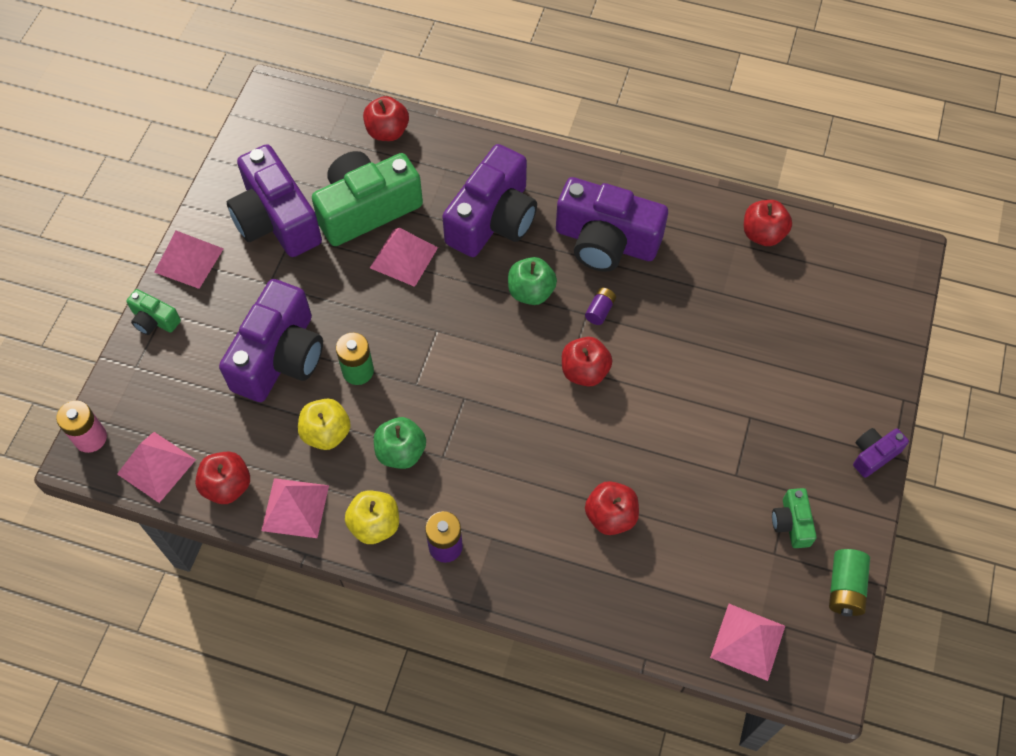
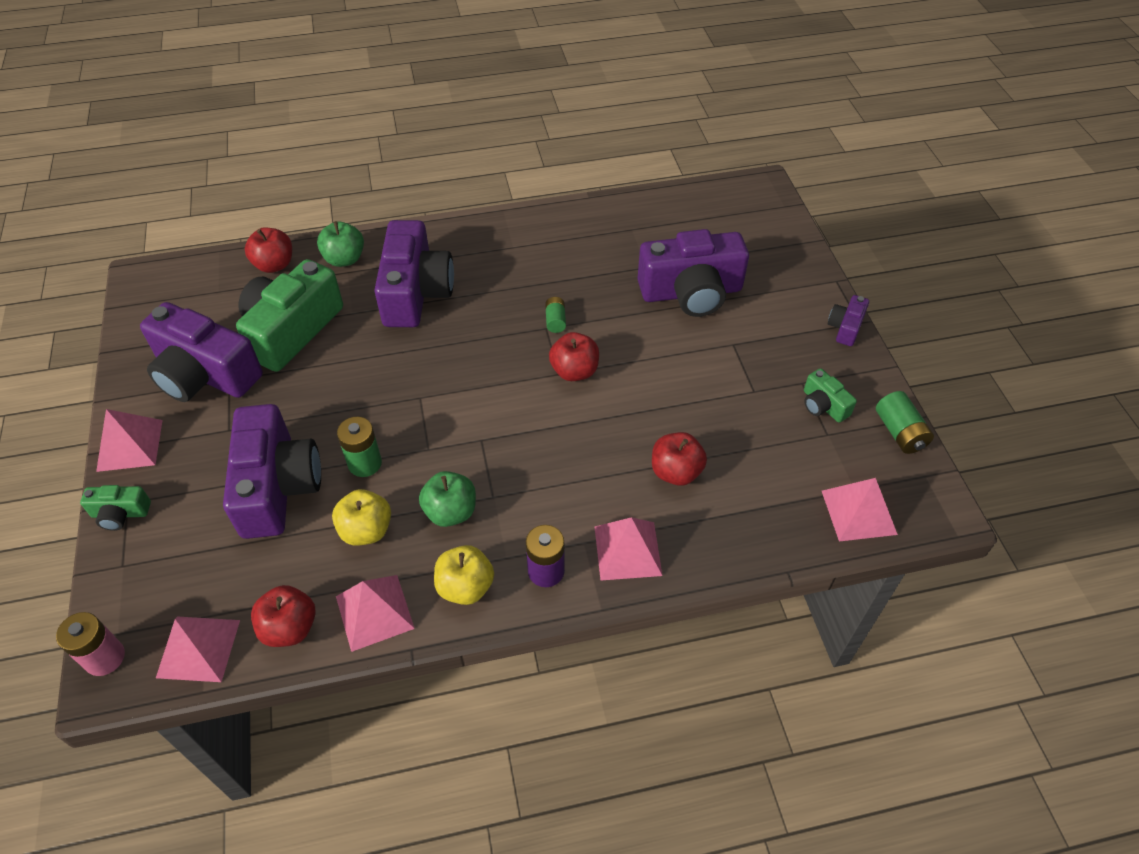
camera: 30 degrees left, 10 degrees down
pink pyramid [370,228,438,287] -> pink pyramid moved to [595,517,663,580]
green apple [508,257,557,305] -> green apple moved to [317,221,364,267]
purple camera [556,177,668,272] -> purple camera moved to [637,229,749,317]
purple battery [585,288,616,325] -> green battery [545,297,566,333]
red apple [744,200,792,246] -> none

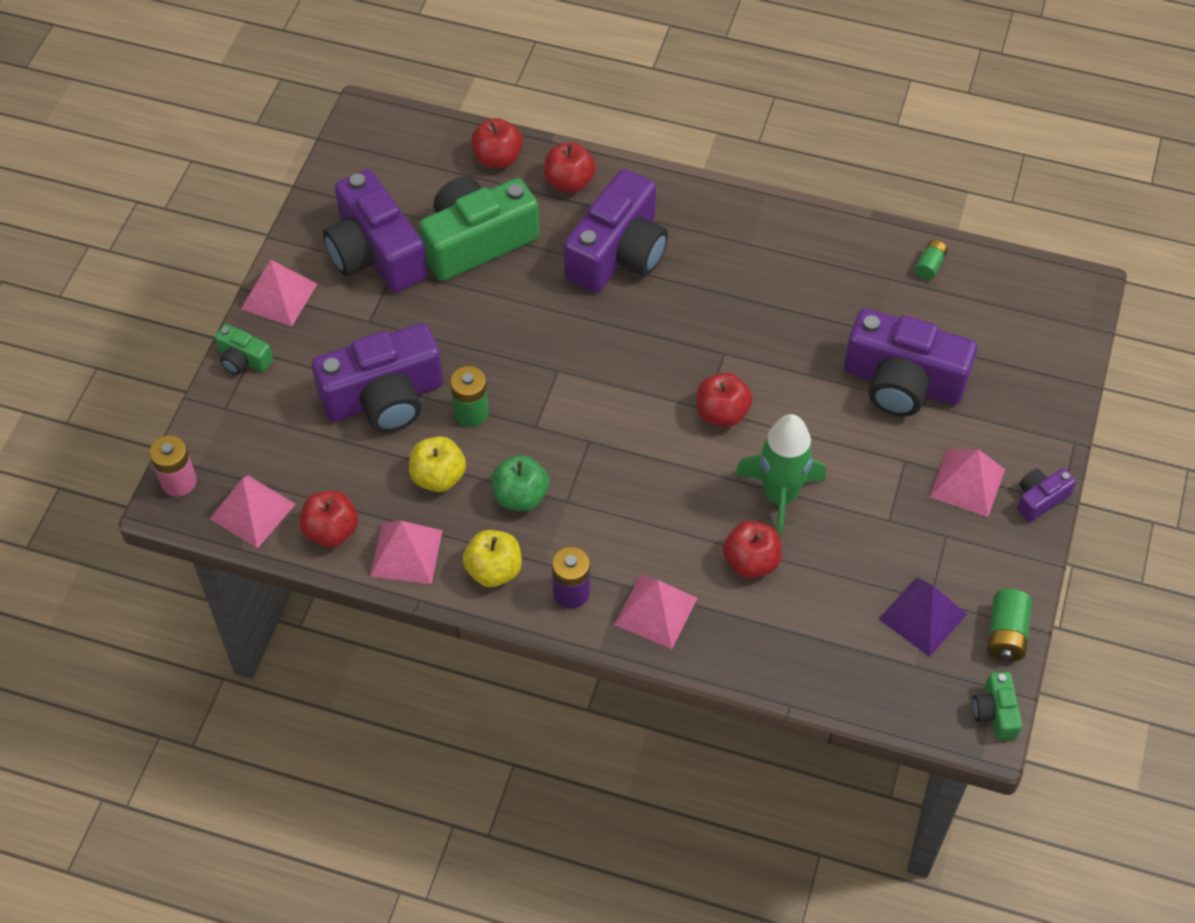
camera: 30 degrees right, 5 degrees up
purple camera [223,404,321,539] -> purple camera turned 45 degrees clockwise [312,323,443,432]
green apple [317,221,364,267] -> red apple [544,142,596,193]
green battery [545,297,566,333] -> green battery moved to [915,240,948,280]
green camera [804,368,857,422] -> green camera moved to [972,672,1023,740]
pink pyramid [822,478,898,541] -> pink pyramid moved to [929,449,1005,517]
none -> green rocket [735,414,826,539]
none -> purple pyramid [879,577,967,657]

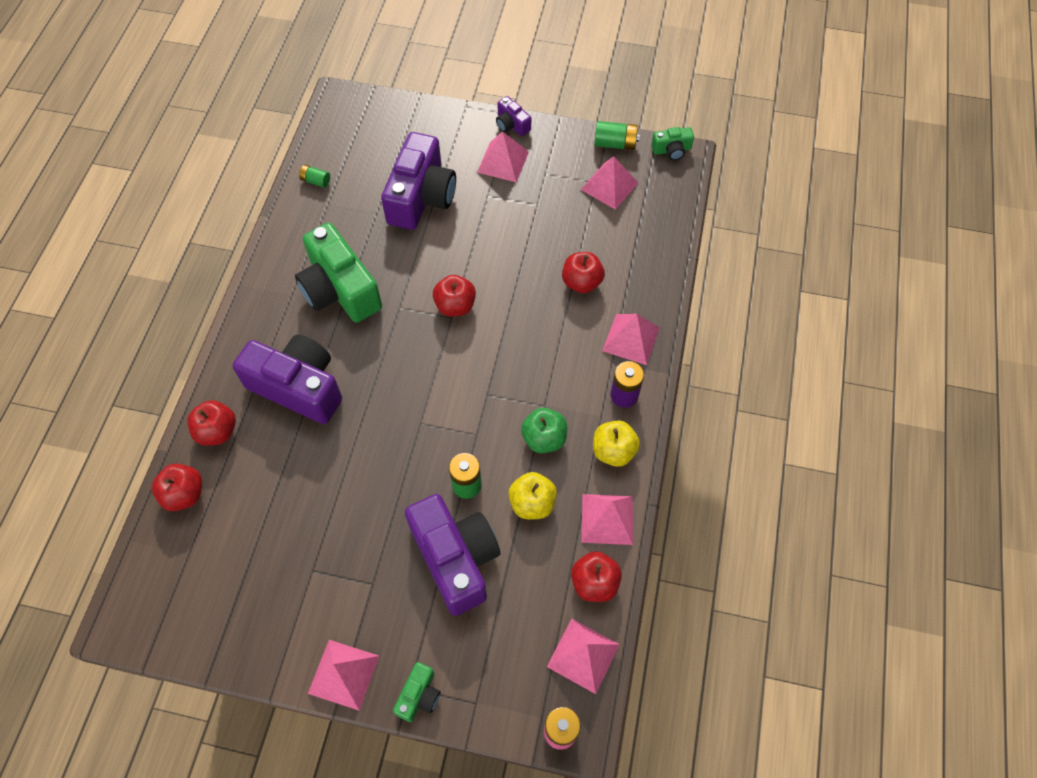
camera: 95 degrees left, 5 degrees up
purple camera [323,169,428,293] -> none
green camera [419,177,540,281] -> green camera moved to [295,223,382,323]
green rocket [735,414,826,539] -> none
purple pyramid [879,577,967,657] -> pink pyramid [580,156,638,210]

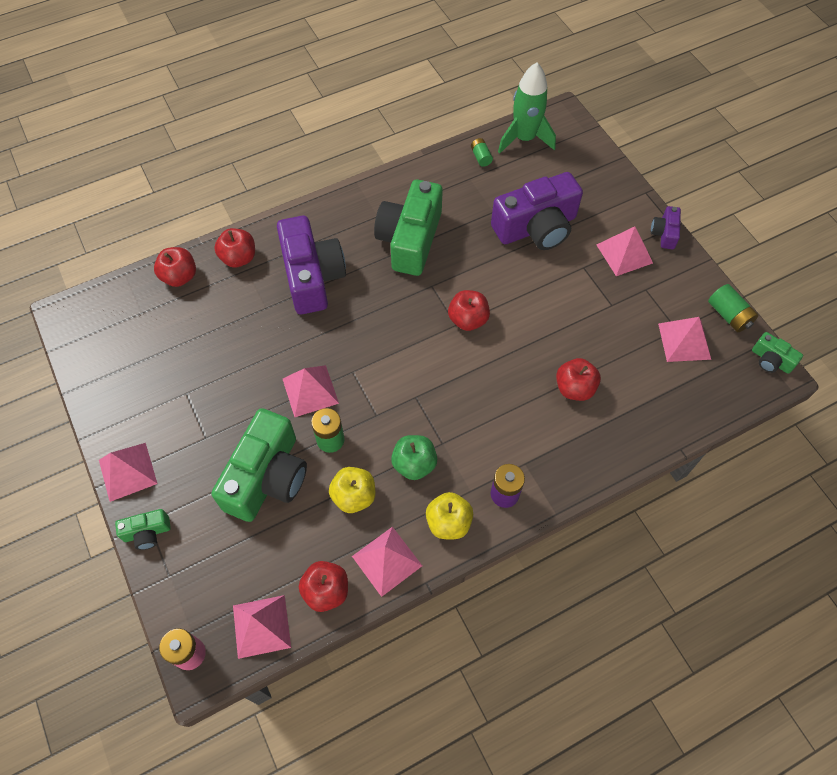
camera: 50 degrees right, 0 degrees up
purple camera [405,494,501,616] -> green camera [212,408,307,522]
pink pyramid [602,314,660,365] -> pink pyramid moved to [283,365,339,417]
none -> green rocket [498,62,556,154]

